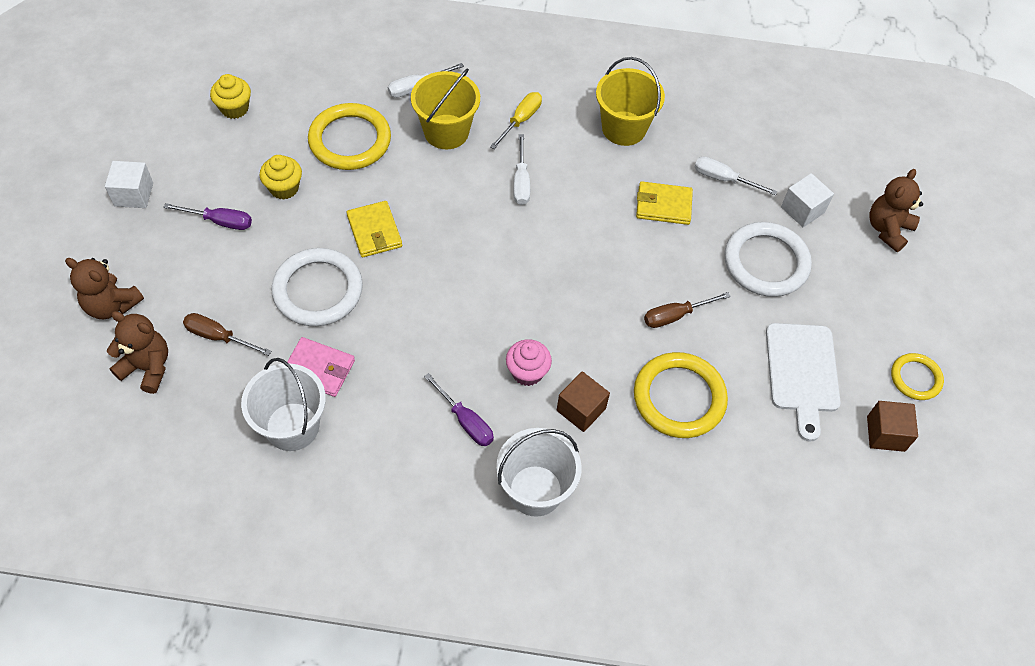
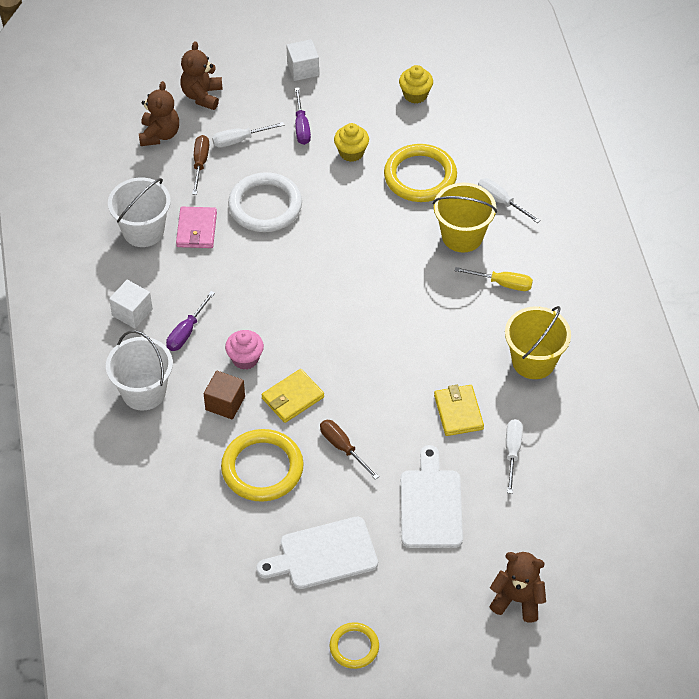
camera: 75 degrees right, 5 degrees down
yellow wallet [347,201,402,257] -> yellow wallet moved to [261,369,324,423]
white screwdriver [513,134,530,205] -> white screwdriver moved to [212,122,284,148]
white ring [724,222,812,297] -> white cutting board [400,445,463,548]
white cube [781,173,834,227] -> white cube moved to [109,280,153,329]
brown cube [867,401,918,452] -> none

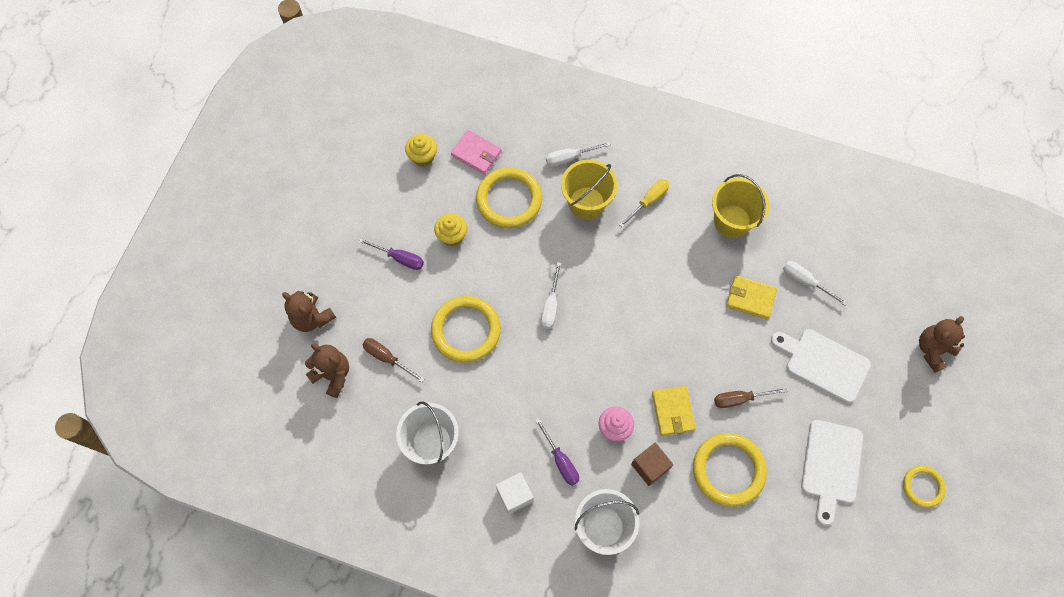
camera: 60 degrees left, 15 degrees up
pink wallet [176,207,217,248] -> pink wallet moved to [451,130,502,175]
white screwdriver [212,122,284,148] -> white screwdriver moved to [541,262,561,329]
white ring [228,172,302,232] -> yellow ring [431,296,501,363]
white cube [286,39,319,81] -> none

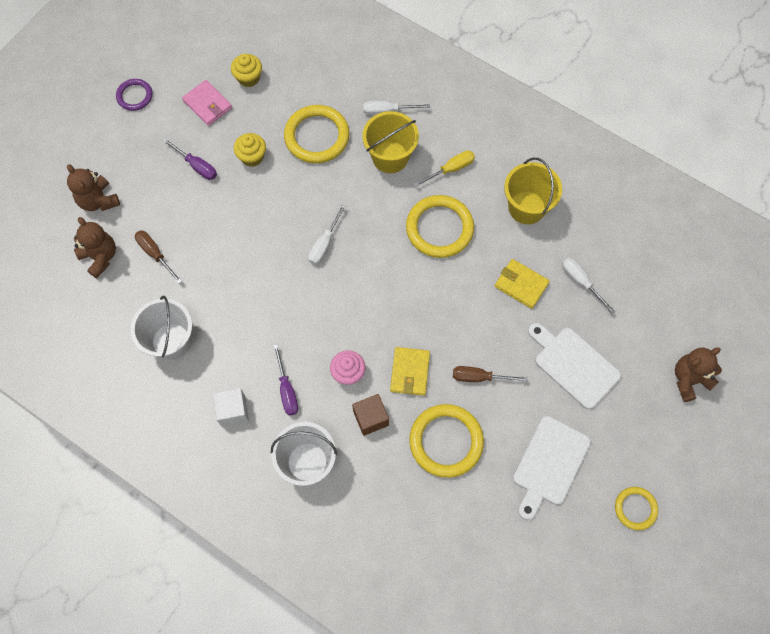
camera: 15 degrees right, 0 degrees up
yellow ring [431,296,501,363] -> yellow ring moved to [406,195,474,258]
pink wallet [451,130,502,175] -> pink wallet moved to [182,80,232,126]
none -> purple ring [116,79,152,111]

